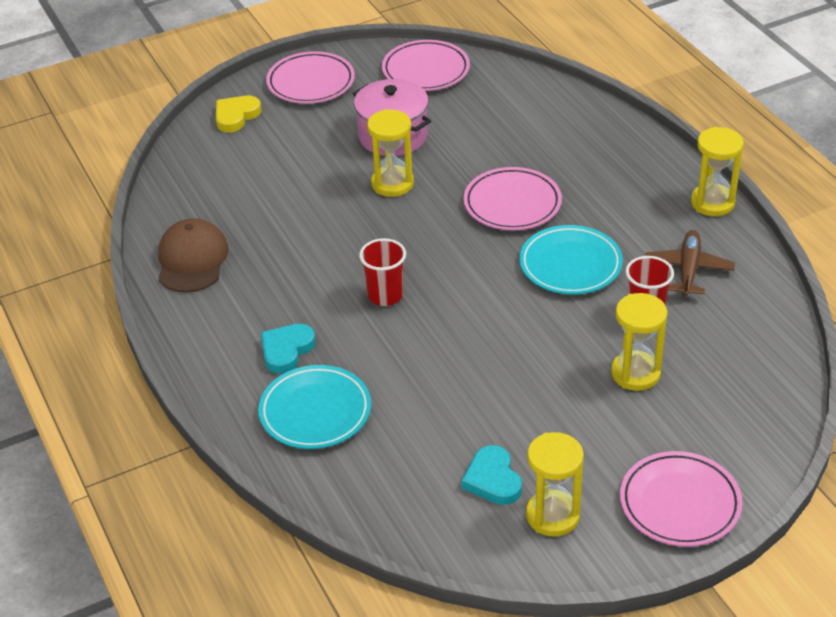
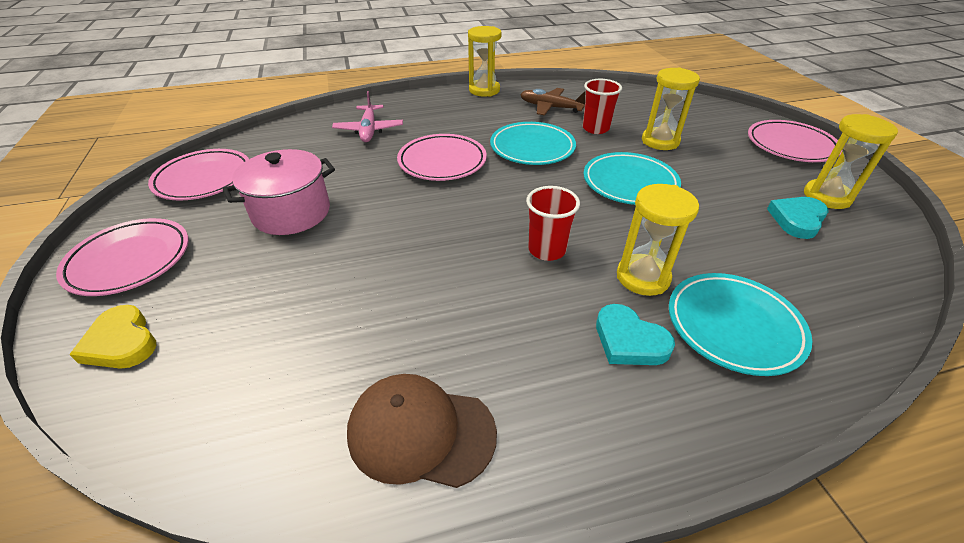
camera: 80 degrees left, 0 degrees up
yellow hourglass [367,109,414,197] -> yellow hourglass moved to [617,184,699,296]
turquoise heart [461,445,522,505] -> turquoise heart turned 135 degrees clockwise [767,197,829,239]
none -> pink plane [332,91,403,142]
none -> turquoise plate [583,152,681,205]

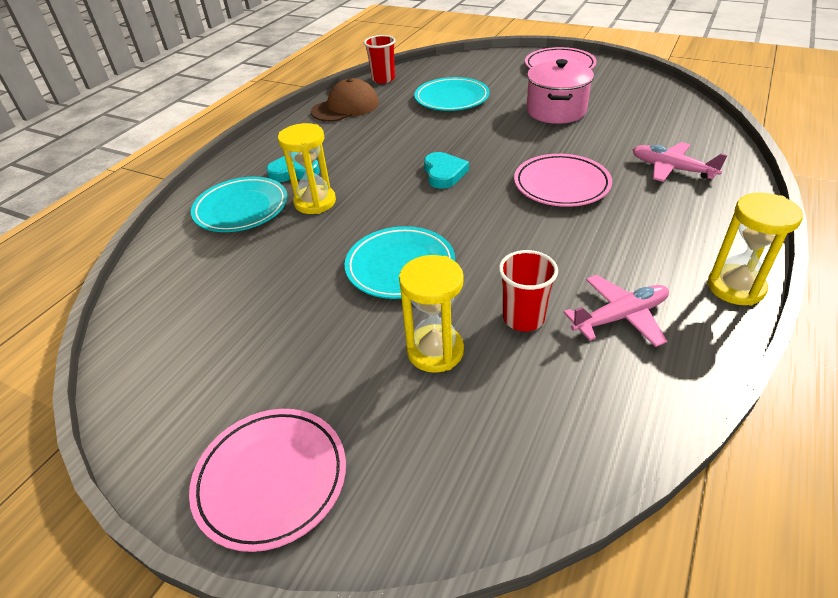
camera: 135 degrees right, 0 degrees up
yellow heart [69,305,156,369] -> none
pink plate [148,149,249,201] -> none
turquoise plate [490,122,576,165] -> turquoise plate moved to [414,77,490,111]
brown plane [520,88,585,115] -> pink plane [563,275,669,347]
red cup [526,186,580,261] -> red cup moved to [364,35,396,83]
turquoise heart [767,197,829,239] -> turquoise heart moved to [424,152,469,189]
yellow hourglass [804,114,898,209] -> none

